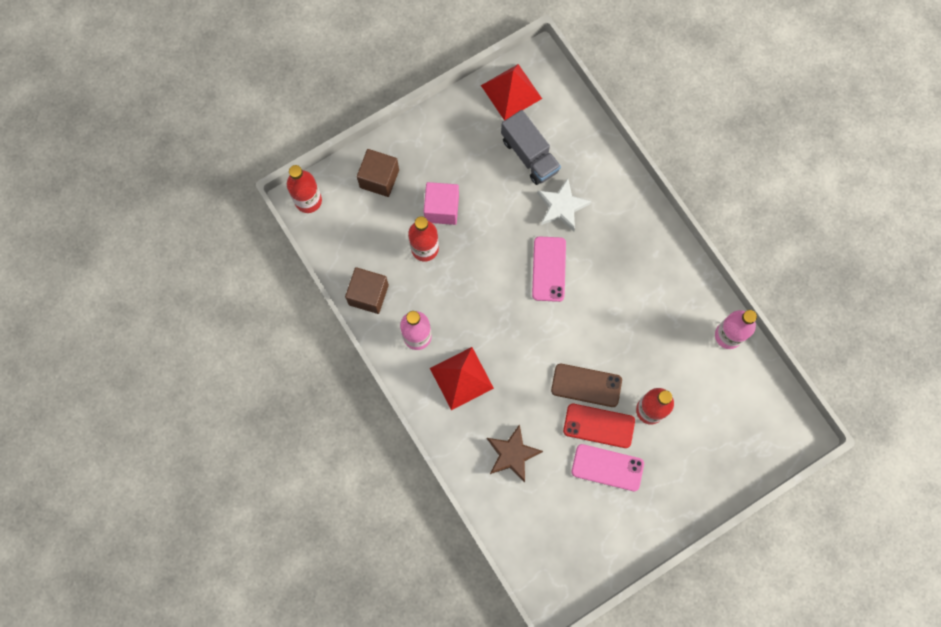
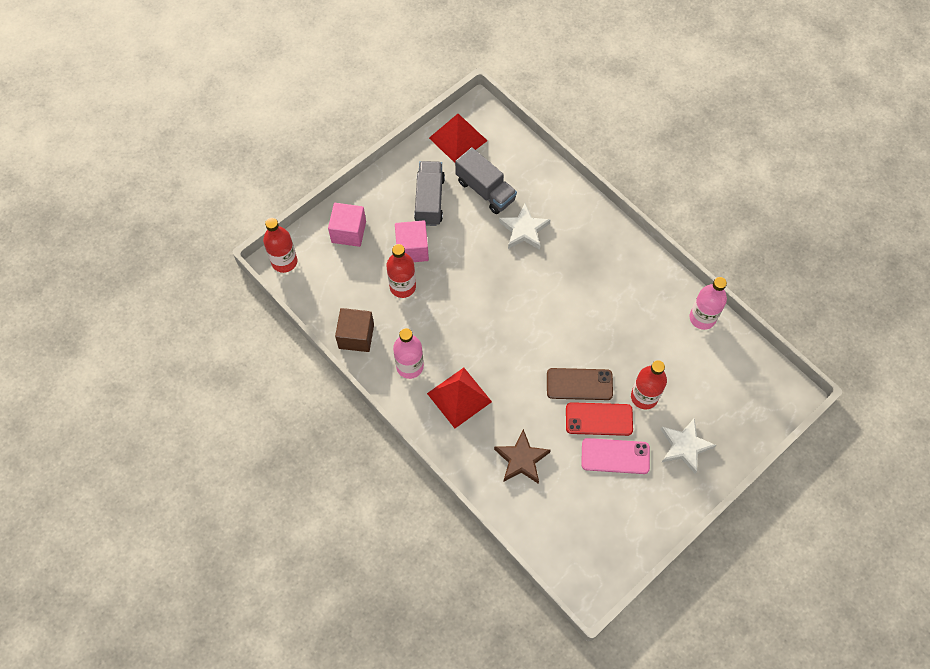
camera: 10 degrees left, 10 degrees down
brown cube [357,149,399,197] -> pink cube [328,203,366,247]
pink phone [532,236,566,302] -> none
none -> grey truck [414,161,445,226]
none -> white star [660,418,716,474]

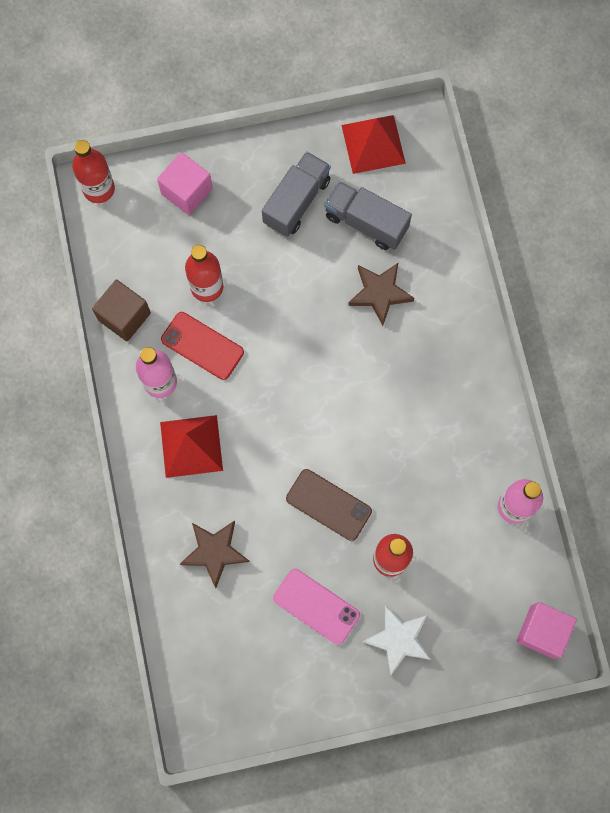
camera: 30 degrees right, 10 degrees up
pink cube [395,221,429,262] -> pink cube moved to [517,602,577,659]
grey truck [455,147,517,214] -> grey truck turned 135 degrees clockwise [324,181,412,250]
white star [499,203,550,250] -> brown star [348,262,414,326]
red phone [566,402,633,436] -> red phone moved to [161,312,244,380]

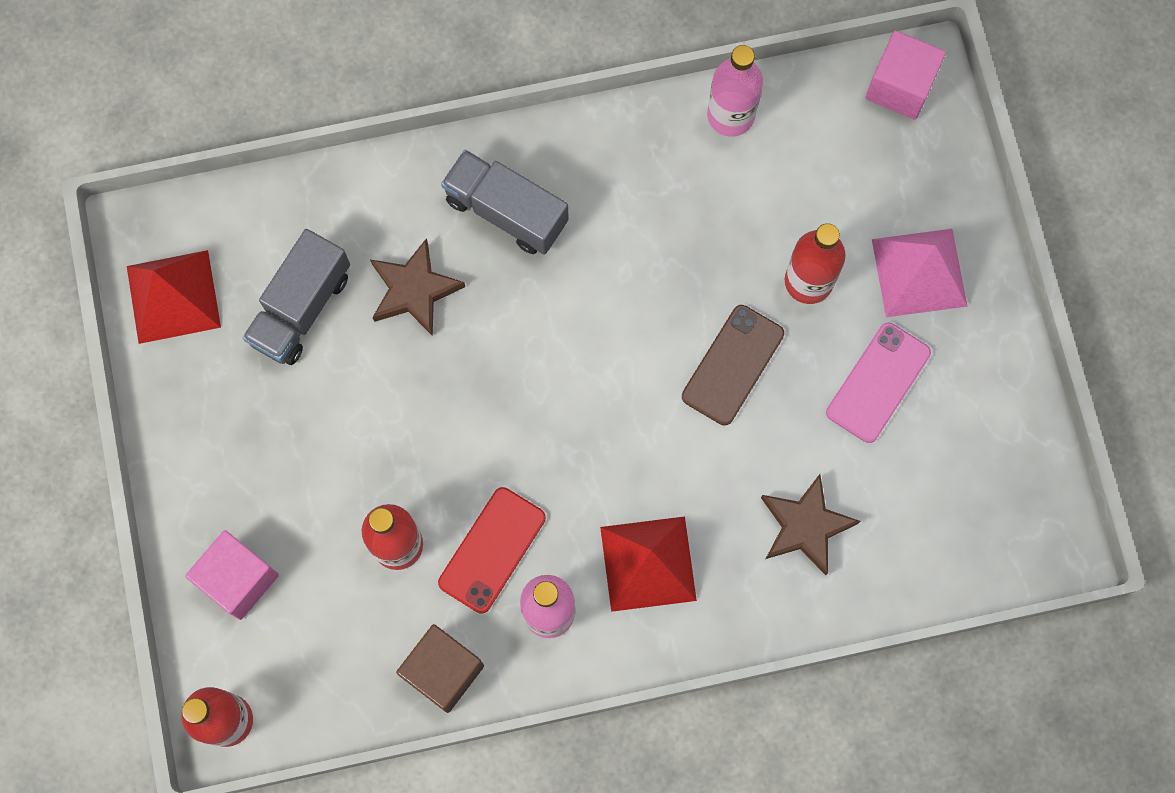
camera: 90 degrees left, 0 degrees up
grey truck [262,151,331,237] -> grey truck moved to [441,150,569,254]
white star [362,604,431,676] -> pink pyramid [872,229,968,317]

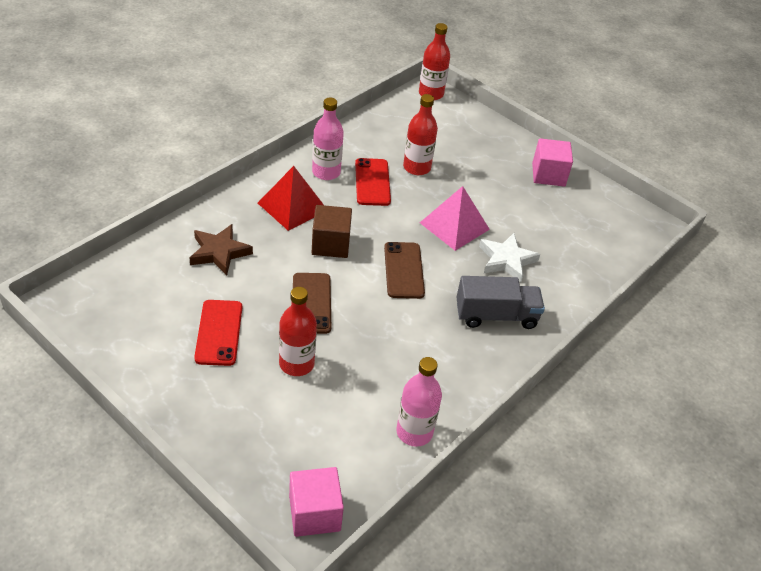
camera: 140 degrees right, 30 degrees down
red pyramid [127,250,221,344] -> none
pink cube [185,530,279,620] -> pink cube moved to [532,138,573,187]
grey truck [243,229,350,365] -> none
brown star [370,238,465,336] -> white star [479,233,540,283]
brown cube [396,624,484,713] -> brown cube moved to [312,205,352,258]
pink phone [826,323,931,443] -> red phone [194,300,242,366]
pink pyramid [872,229,968,317] -> pink pyramid moved to [420,186,490,251]
none -> brown phone [384,242,425,299]

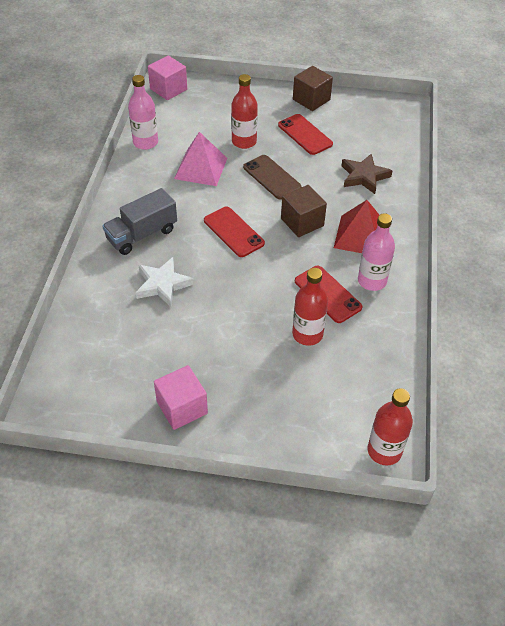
camera: 150 degrees right, 5 degrees up
brown phone [384,242,425,299] -> red phone [204,207,265,257]
pink pyramid [420,186,490,251] -> pink pyramid moved to [174,132,227,186]
none -> brown cube [293,66,333,111]

